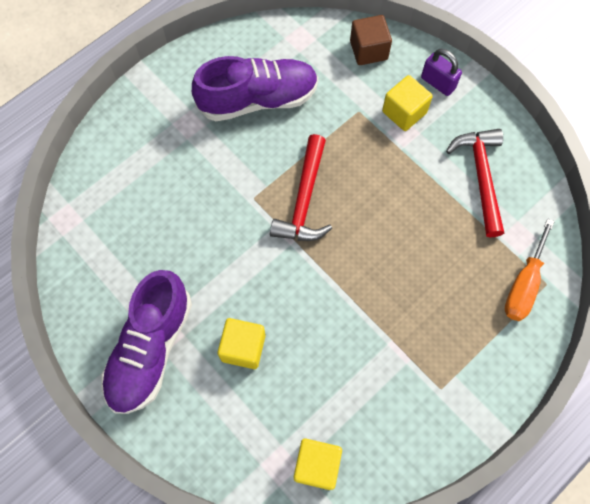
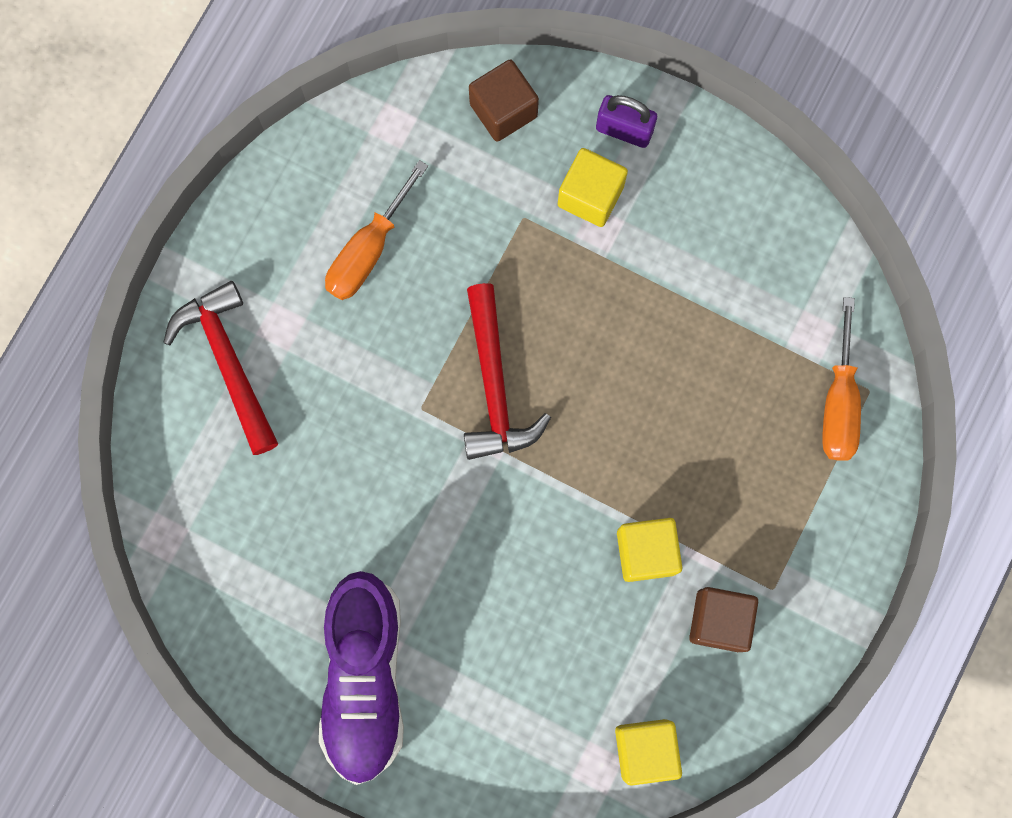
camera: 20 degrees left, 10 degrees up
purple shoe [192,56,318,121] -> orange screwdriver [325,160,428,300]
yellow cube [218,318,266,369] -> yellow cube moved to [617,518,682,582]
red hammer [446,129,504,237] -> red hammer moved to [163,281,278,455]
none -> brown cube [689,587,758,652]

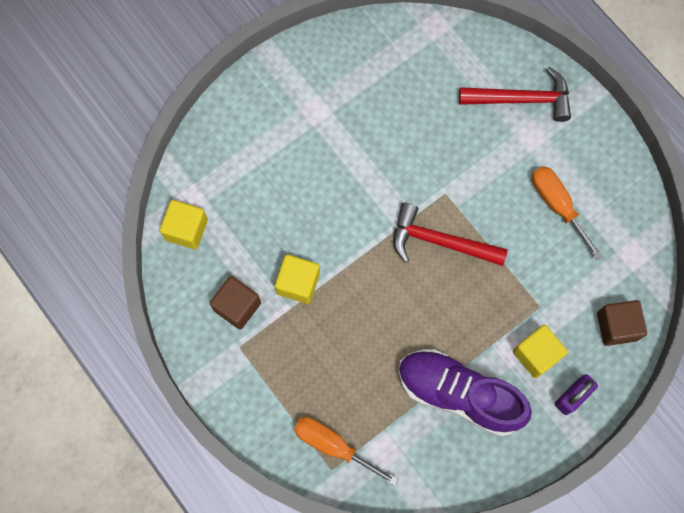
camera: 115 degrees right, 5 degrees down
purple shoe [319,571,404,785] -> purple shoe moved to [399,349,532,436]

